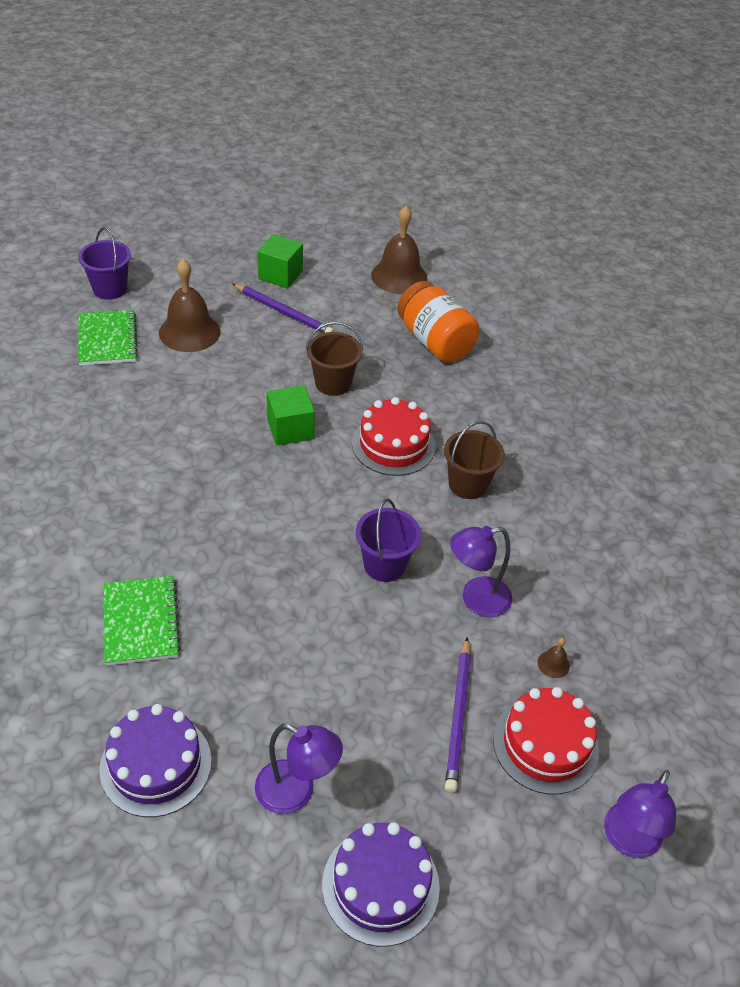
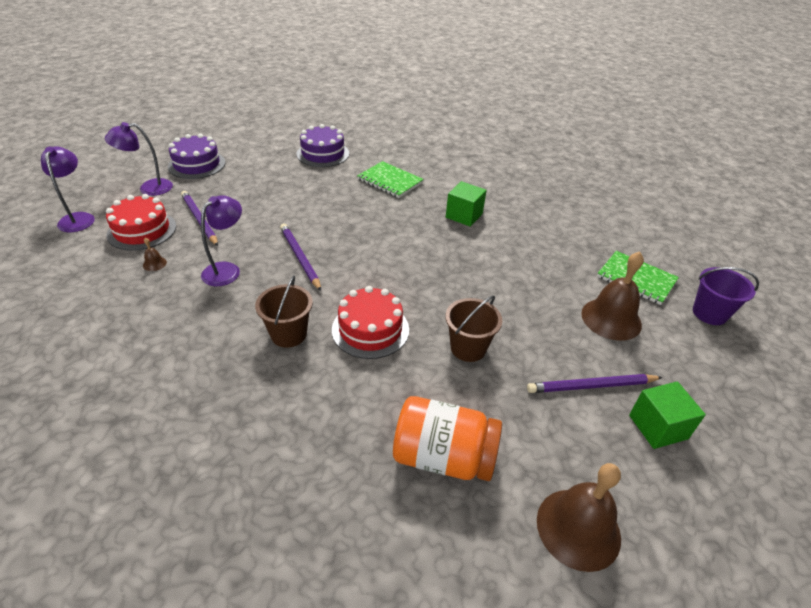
camera: 140 degrees right, 5 degrees down
purple lamp [255,724,343,814] -> purple lamp moved to [105,122,173,196]
green cube [267,385,315,445] -> green cube moved to [446,181,487,227]
purple bucket [356,498,421,582] -> purple pencil [280,223,321,291]

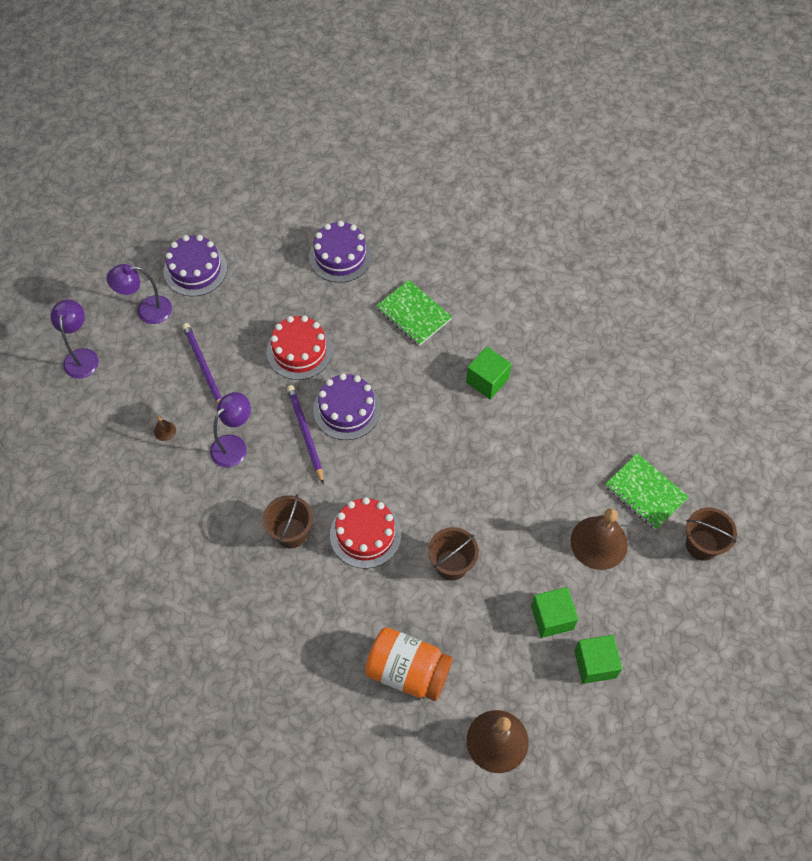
camera: 10 degrees right, 20 degrees up
red cake [106,194,176,251] -> red cake moved to [267,315,333,380]
purple pencil [527,374,663,393] -> green cube [531,587,578,638]
purple bucket [693,267,759,325] -> brown bucket [686,507,737,561]
none -> purple cake [313,373,381,440]

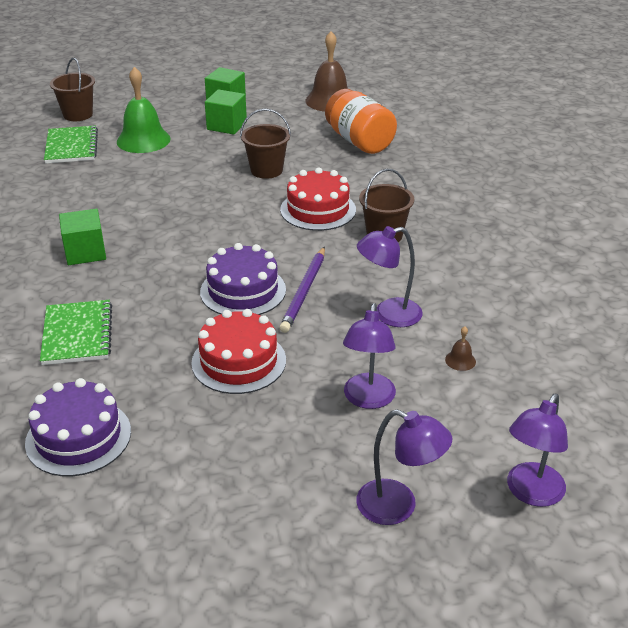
camera: 145 degrees left, 25 degrees down
purple cake [164,235,227,296] -> none
purple pencil [182,323,222,405] -> purple lamp [343,303,396,409]
brown bell [571,508,628,570] -> green bell [117,67,171,153]

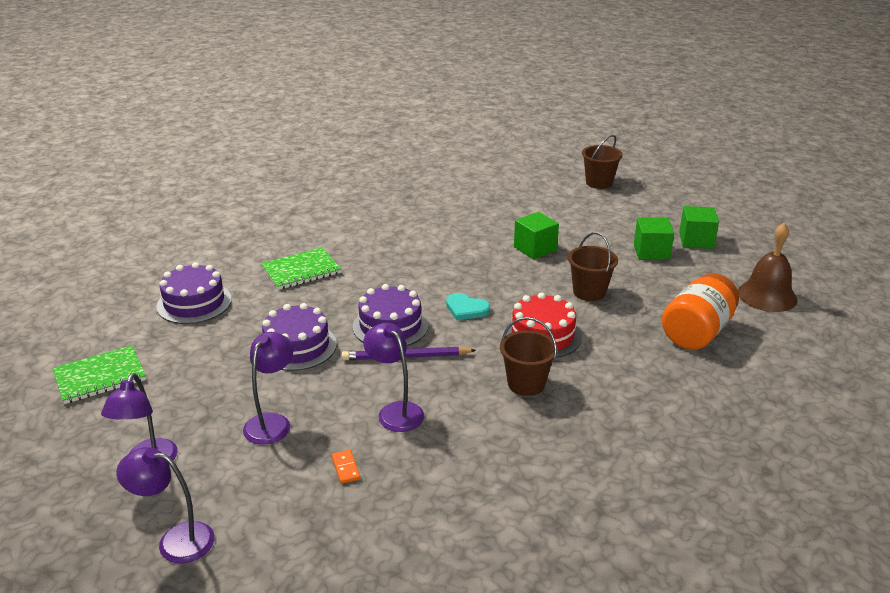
camera: 70 degrees right, 5 degrees down
green notebook [44,126,98,163] -> green notebook moved to [52,345,146,404]
green cube [59,209,106,265] -> green cube moved to [514,212,559,259]
green bell [117,67,171,153] -> none
red cake [191,309,286,394] -> purple cake [262,303,337,371]
purple lamp [343,303,396,409] -> purple lamp turned 120 degrees clockwise [243,332,294,445]
brown bell [445,327,476,371] -> orange domino [332,450,360,484]
none -> turquoise heart [446,293,490,320]

